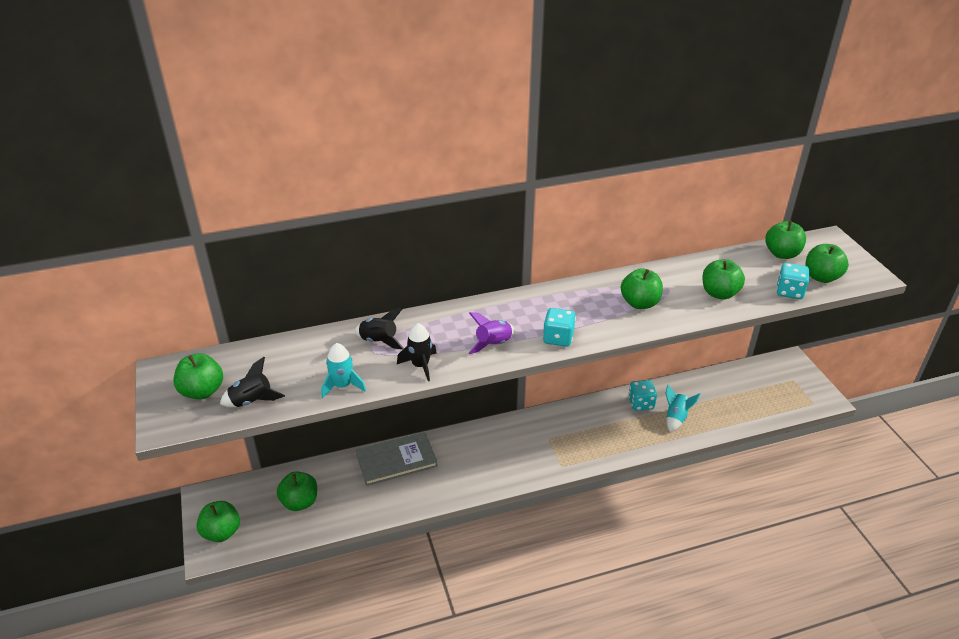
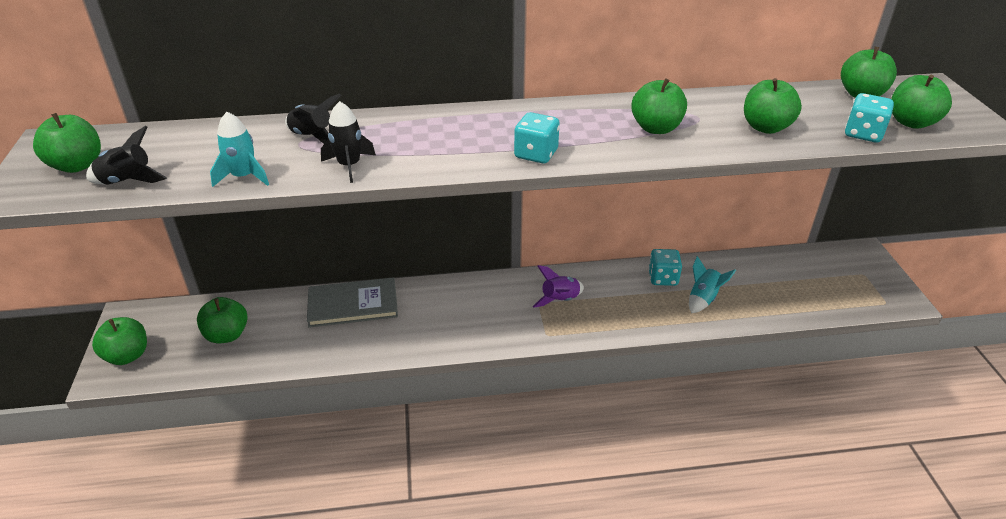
camera: 10 degrees right, 0 degrees up
purple rocket [469,312,515,354] -> purple rocket moved to [533,265,584,308]

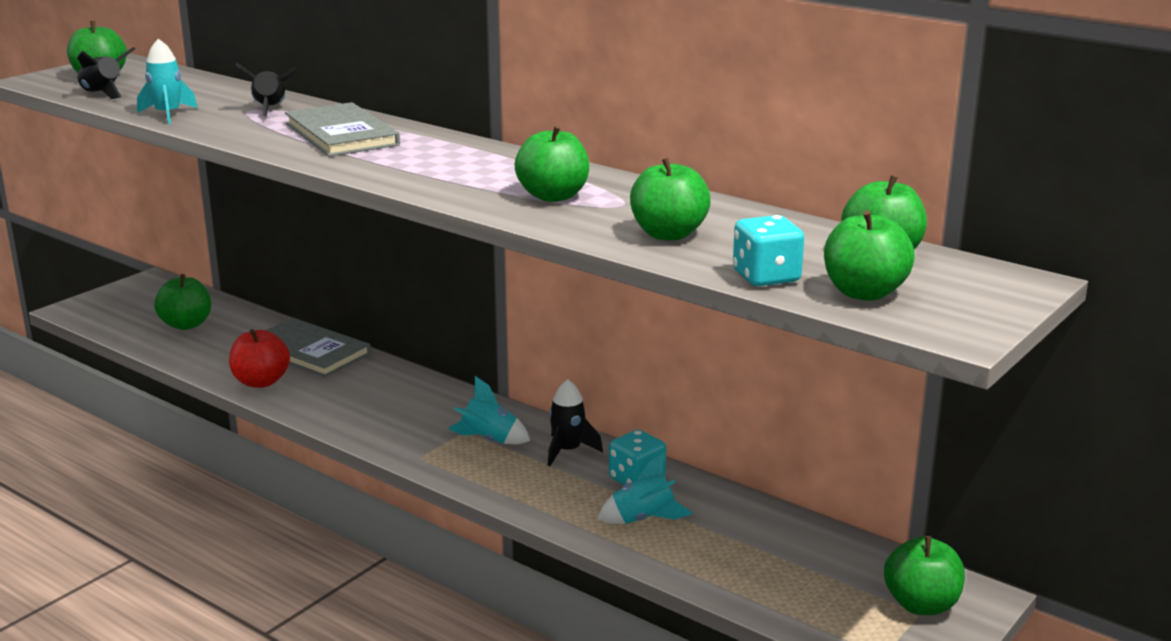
camera: 45 degrees right, 15 degrees down
green apple [92,317,147,365] -> green apple moved to [884,536,965,615]
black rocket [321,101,376,183] -> black rocket moved to [548,379,603,466]
turquoise dice [514,112,560,163] -> none
purple rocket [533,265,584,308] -> turquoise rocket [448,376,530,445]
none -> red apple [229,329,290,388]
none -> grey book [285,102,400,157]

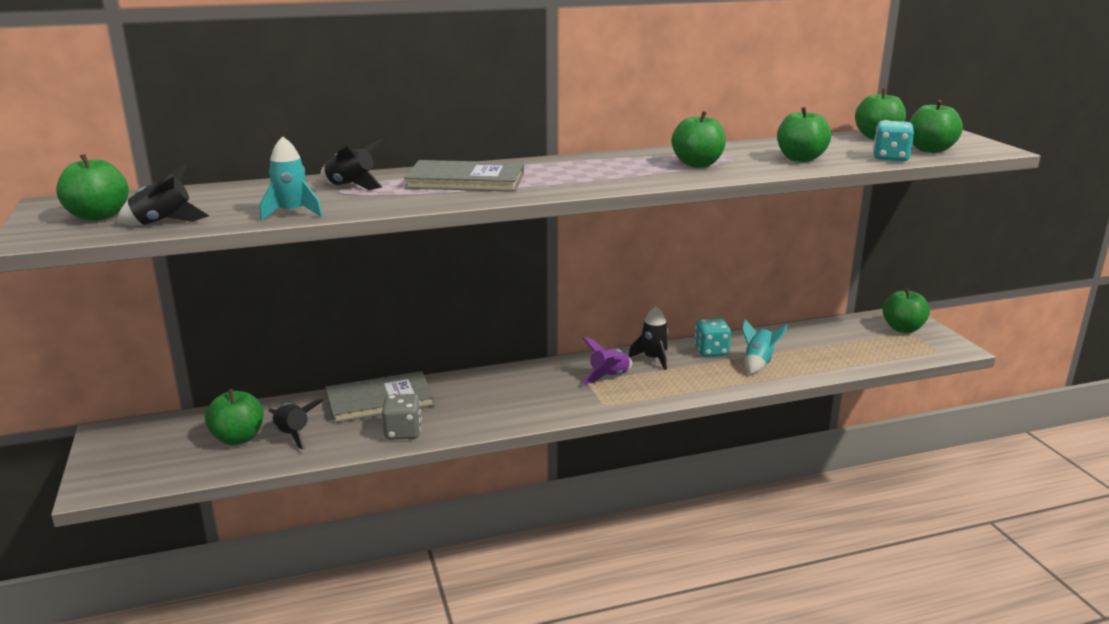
camera: 55 degrees left, 0 degrees up
red apple [229,329,290,388] -> grey dice [382,394,422,440]
turquoise rocket [448,376,530,445] -> purple rocket [582,337,632,384]
none -> black rocket [269,399,323,450]

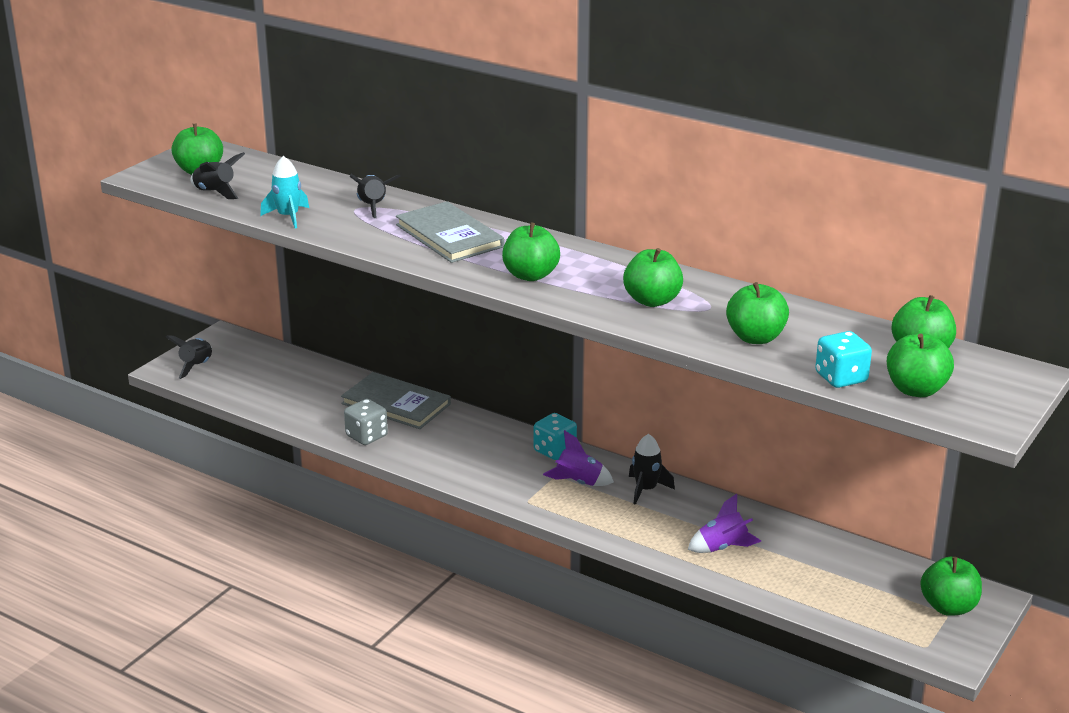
camera: 50 degrees right, 5 degrees up
green apple [205,389,264,445] -> green apple moved to [502,222,560,281]
black rocket [269,399,323,450] -> black rocket moved to [166,335,212,379]
turquoise dice [694,318,731,357] -> turquoise dice moved to [534,413,577,460]
turquoise rocket [742,320,788,374] -> purple rocket [688,494,761,553]

